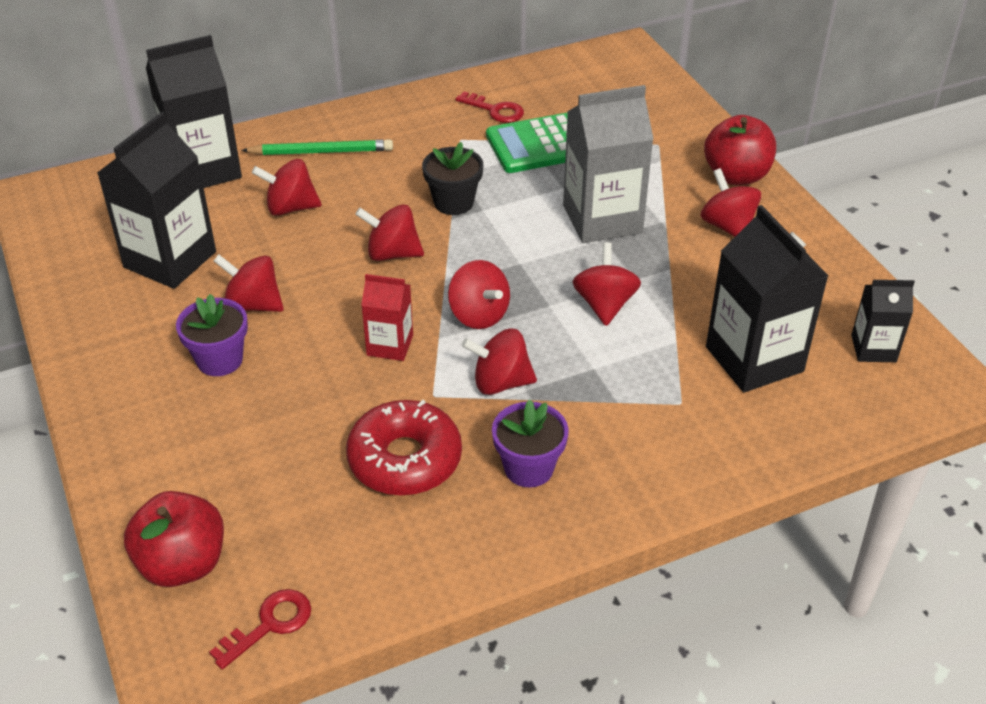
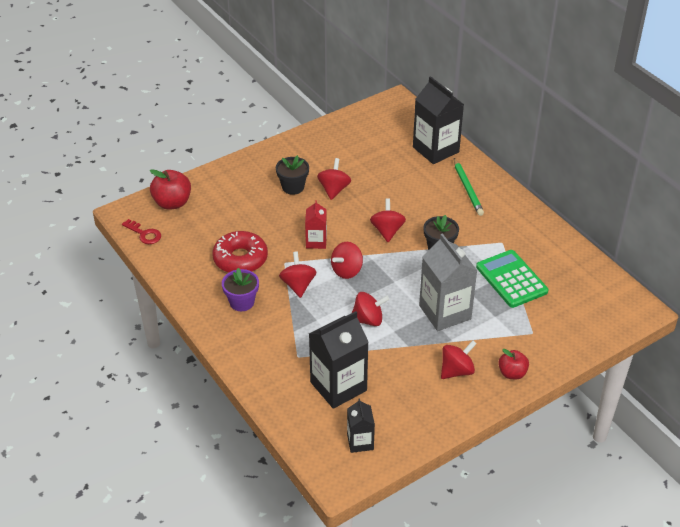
camera: 80 degrees right, 0 degrees up
black carton [97,112,216,289] -> none
purple flower pot [176,294,248,376] -> black flower pot [276,155,309,195]
red spinning top [252,159,322,216] -> none
red key [455,91,524,123] -> none
red apple [704,115,776,185] -> red apple [498,349,529,379], size x0.64

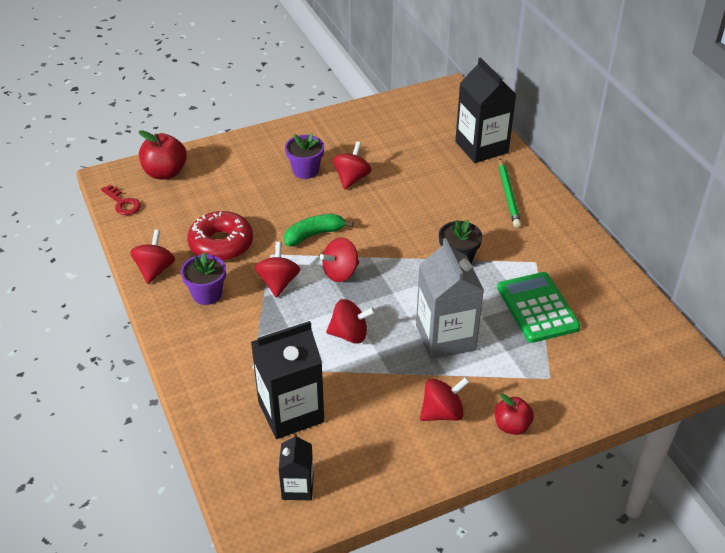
camera: 10 degrees right, 0 degrees up
black flower pot [276,155,309,195] -> purple flower pot [285,133,324,179]
red carton [305,200,327,249] -> green banana [284,214,354,246]
red spinning top [370,198,406,242] -> red spinning top moved to [130,230,175,284]

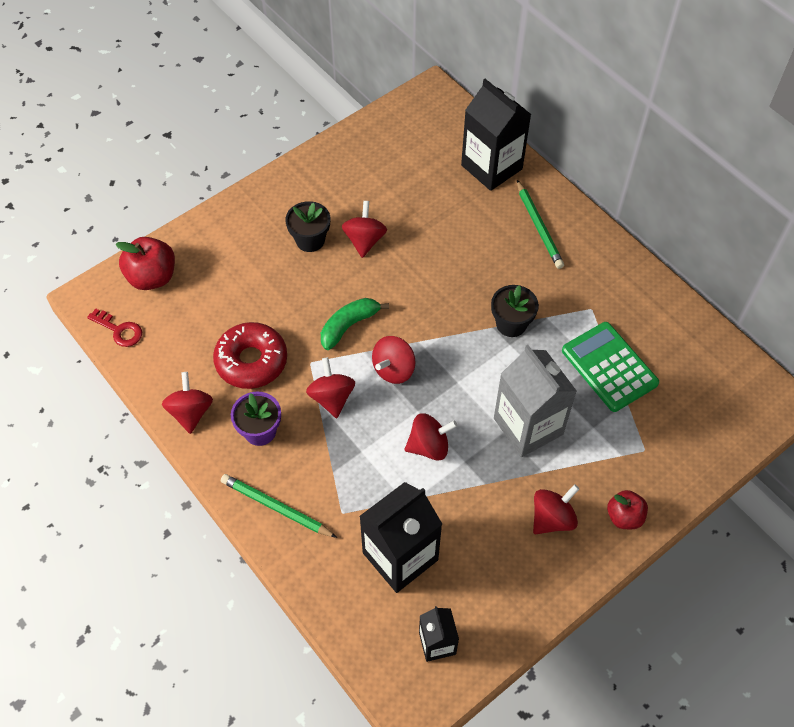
camera: 15 degrees left, 15 degrees up
purple flower pot [285,133,324,179] -> black flower pot [285,201,330,252]
none -> green pencil [221,474,337,538]

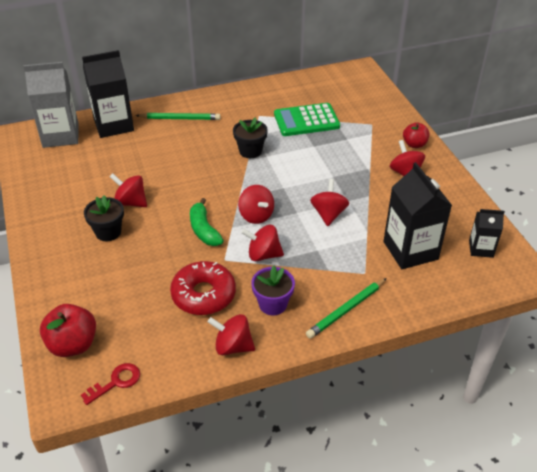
camera: 70 degrees left, 15 degrees down
grey carton [494,345,577,457] -> grey carton moved to [24,62,79,148]

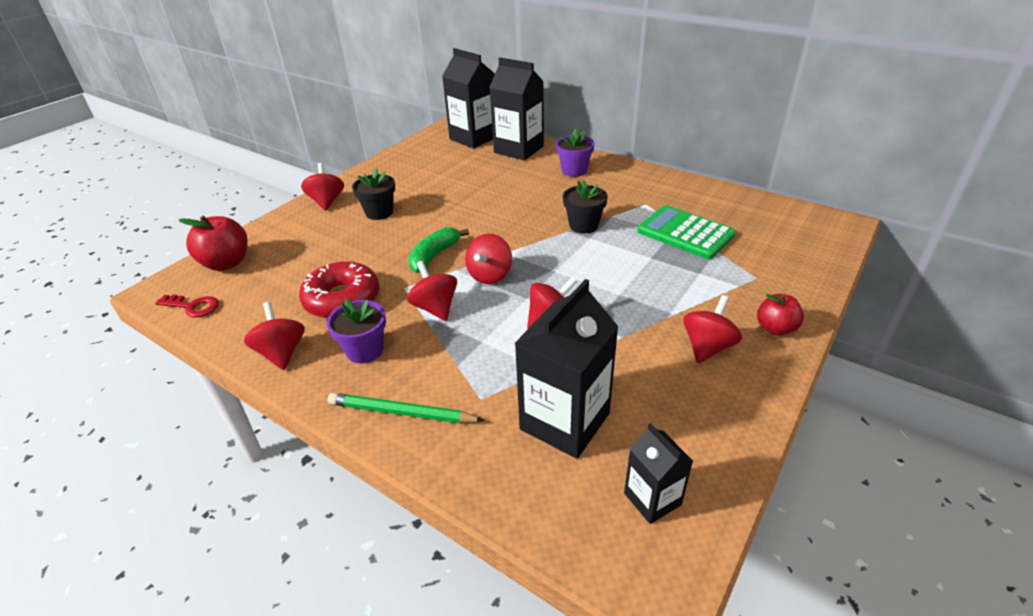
camera: 55 degrees right, 5 degrees down
grey carton [24,62,79,148] -> black carton [442,48,495,148]
red spinning top [109,173,147,207] -> red spinning top moved to [301,163,344,211]
green pencil [135,113,221,120] -> purple flower pot [556,129,595,177]

